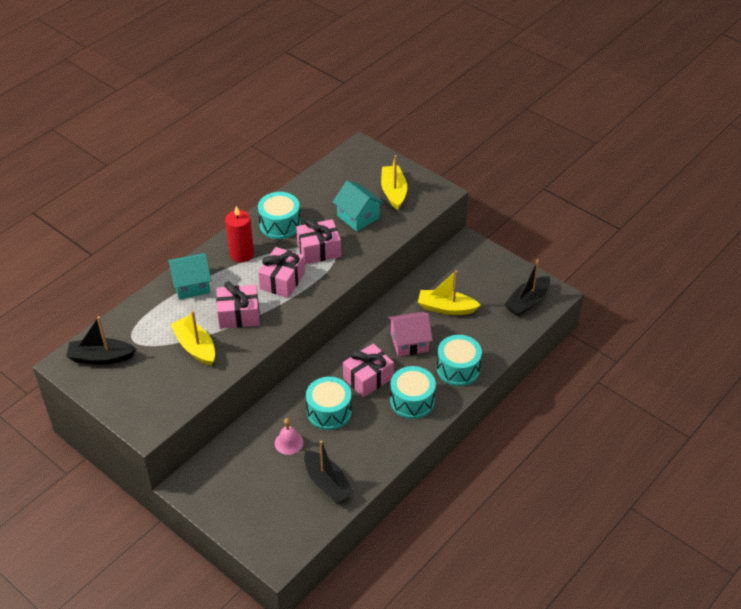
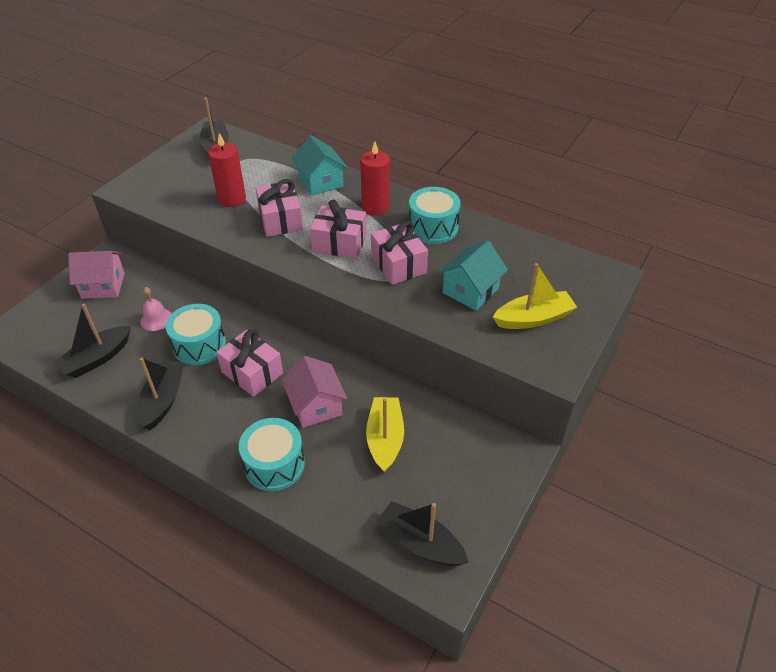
camera: 80 degrees right, 0 degrees up
yellow boat [170,310,215,366] -> red candle [208,133,246,207]
turquoise drum [390,366,436,419] -> none
none -> pink house [68,251,125,299]
none -> black boat [137,358,184,430]

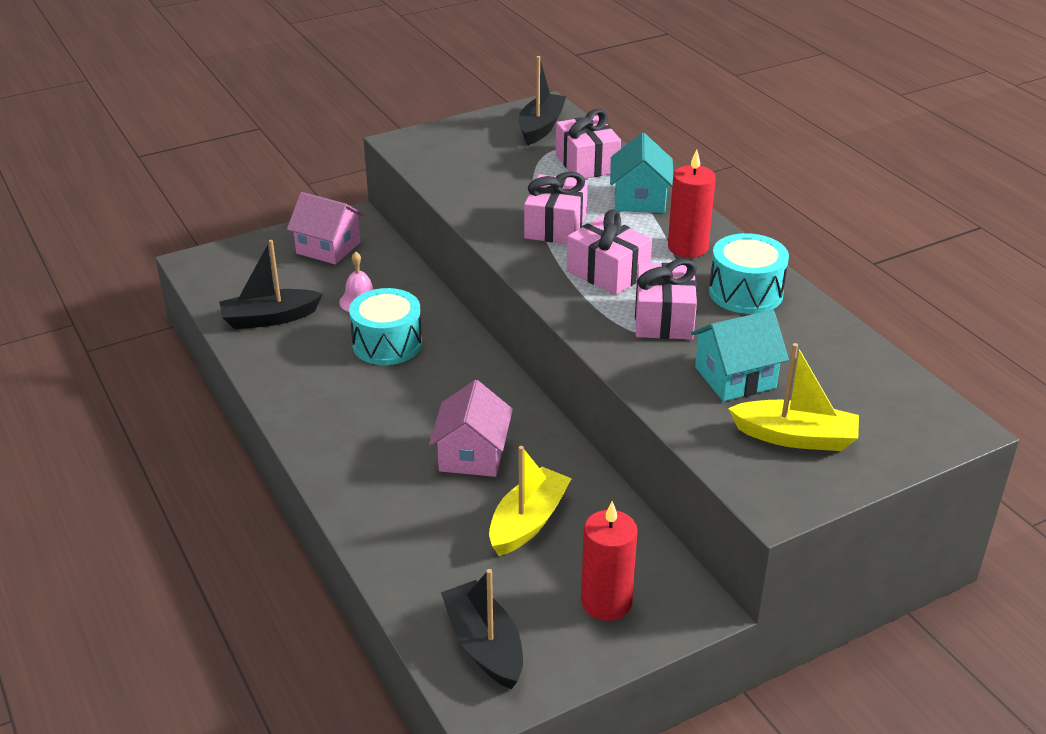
camera: 30 degrees right, 10 degrees down
black boat [137,358,184,430] -> none
red candle [208,133,246,207] -> red candle moved to [581,501,638,621]
pink gift [216,329,283,397] -> pink gift moved to [556,109,621,179]
turquoise drum [239,418,305,491] -> none

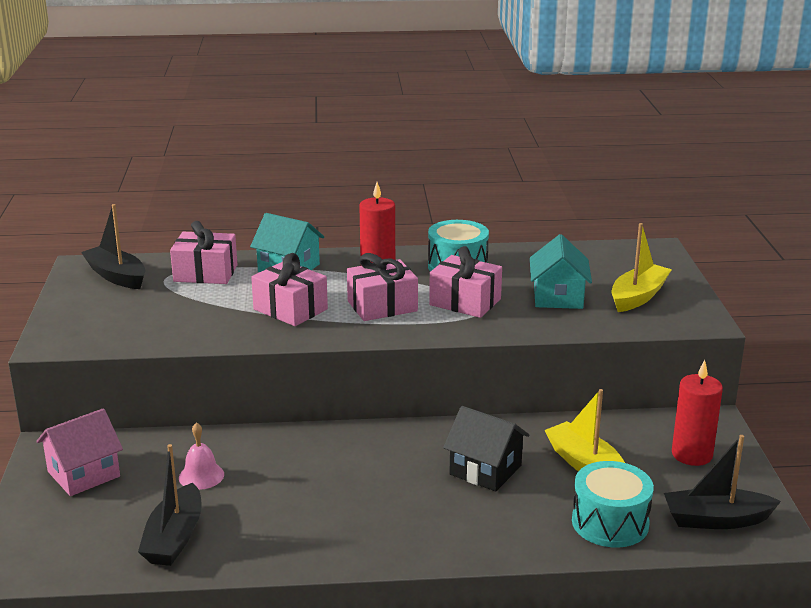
camera: 65 degrees left, 10 degrees down
turquoise drum [349,288,422,365] -> turquoise drum moved to [572,461,654,548]
pink house [429,380,513,477] -> black house [443,406,529,492]

